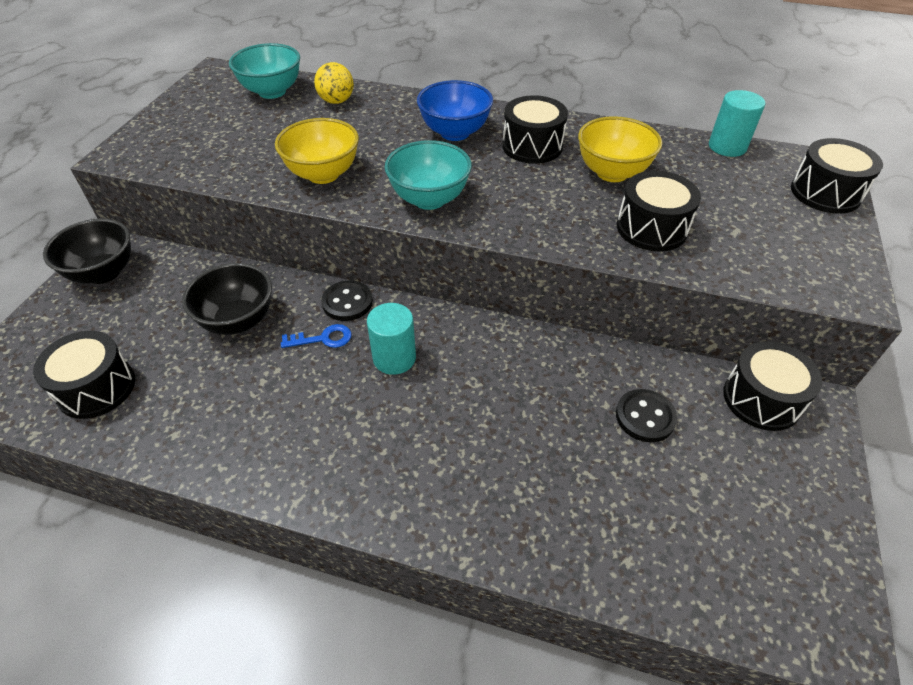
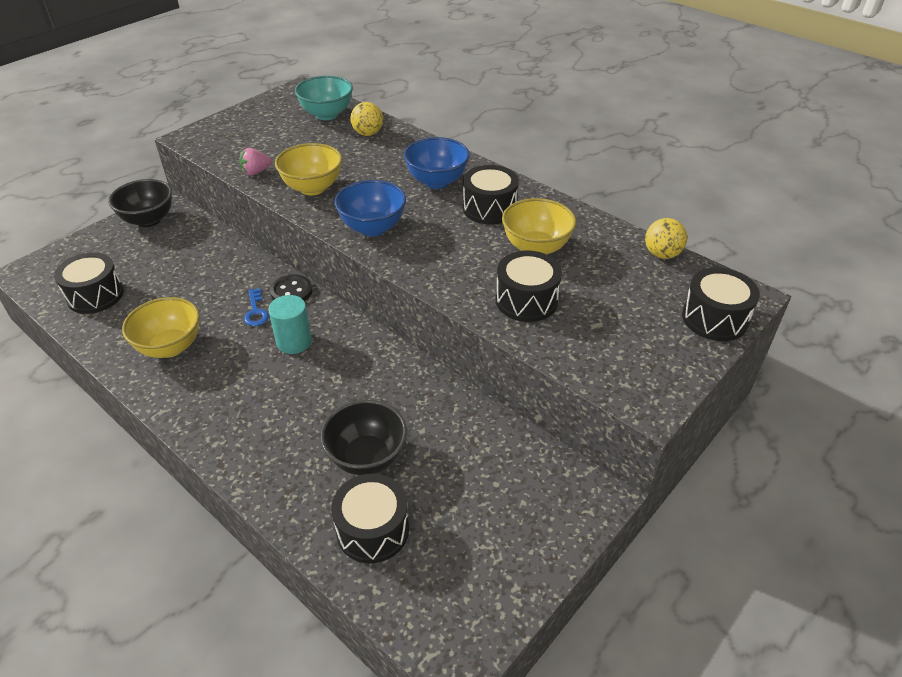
camera: 25 degrees right, 5 degrees down
black bowl [182,263,272,335] -> black bowl moved to [320,400,407,475]
blue key [281,324,352,348] -> blue key turned 60 degrees clockwise [244,288,269,326]
turquoise bowl [384,140,472,210] -> blue bowl [334,180,406,236]
black button [616,389,677,442] -> none
turquoise cylinder [709,90,765,157] -> yellow ball [645,218,687,259]
black drum [723,341,822,431] -> black drum moved to [331,474,409,563]
none -> yellow bowl [122,297,200,358]
none -> pink strawberry [239,148,272,176]

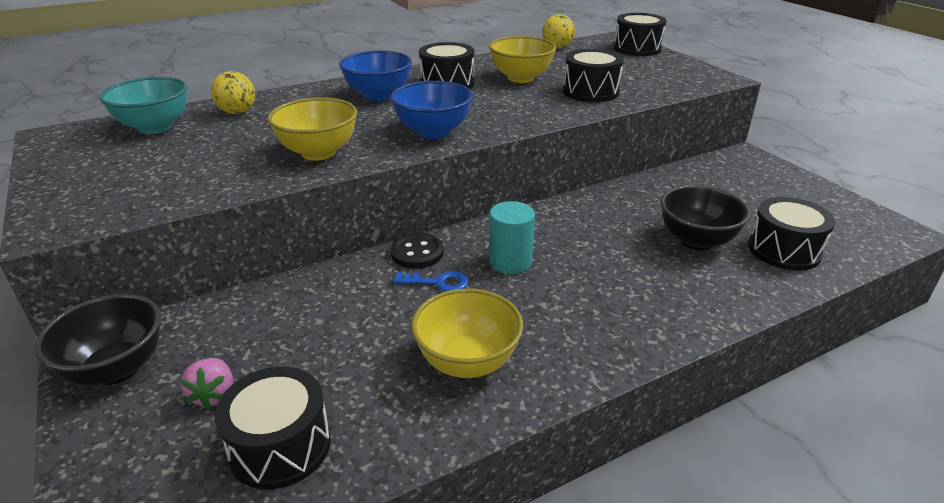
camera: 70 degrees left, 10 degrees down
pink strawberry [239,148,272,176] -> pink strawberry moved to [181,358,233,410]

